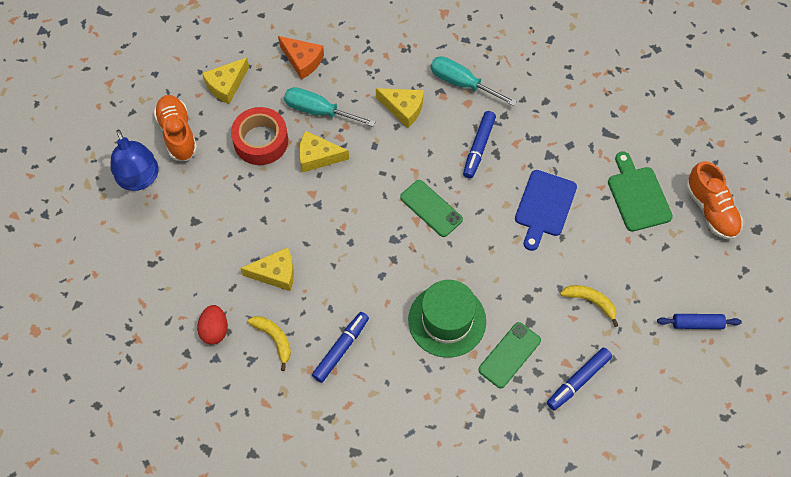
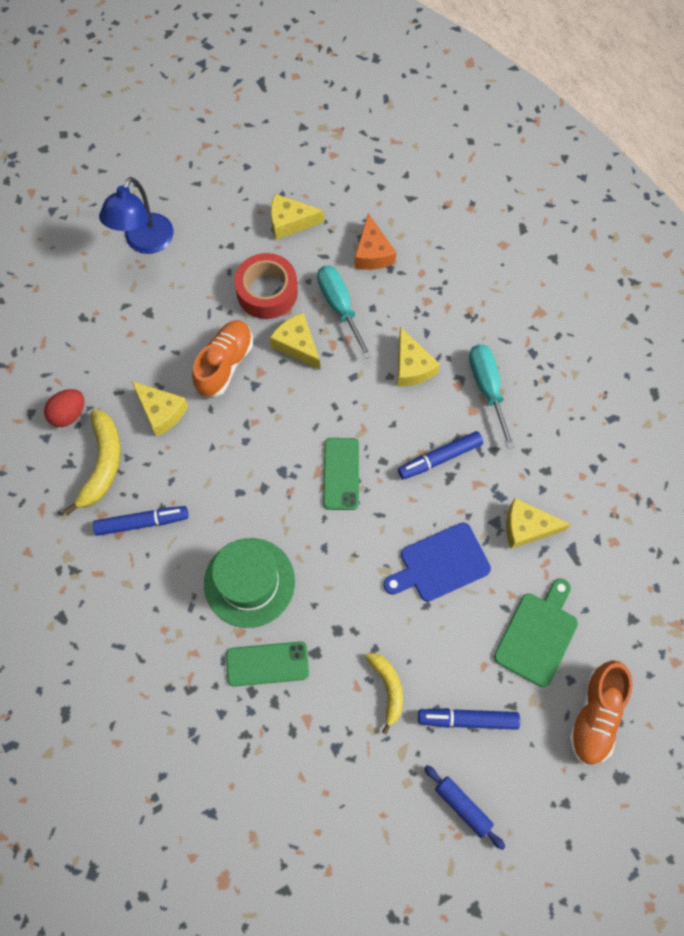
camera: 45 degrees right, 5 degrees up
orange shoe [154,95,197,161] -> orange shoe moved to [192,320,253,397]
yellow banana [247,316,291,371] -> yellow banana [63,409,121,516], size x1.54
blue marker [547,348,612,410] -> blue marker moved to [418,708,520,730]
none -> yellow cheese [506,498,571,549]

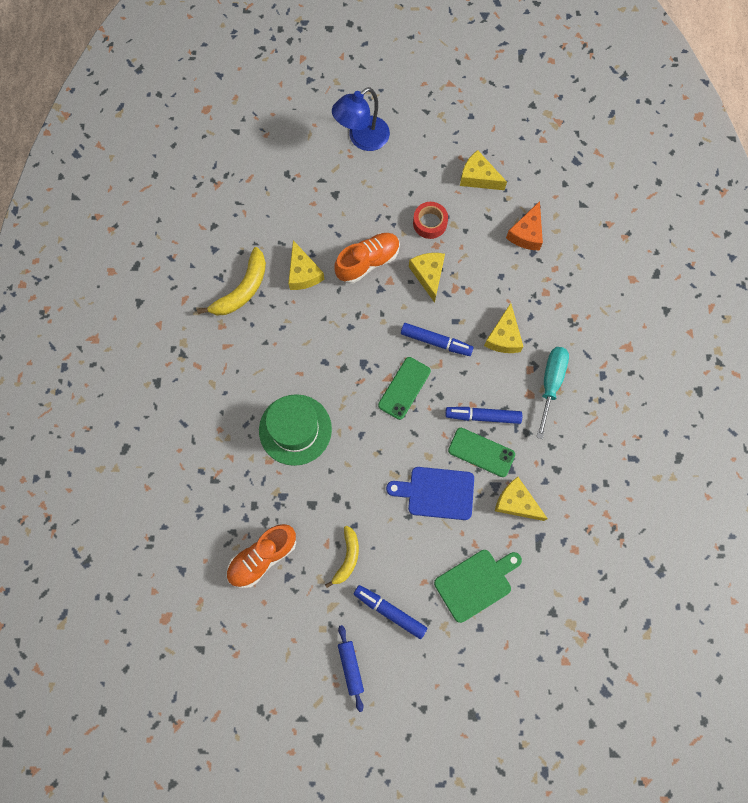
camera: 30 degrees right, 5 degrees up
red egg [44,389,84,427] -> none
blue marker [93,506,188,536] -> blue marker moved to [401,323,474,356]
green phone [226,641,309,687] -> green phone moved to [448,428,515,477]
red tape [234,253,298,319] -> red tape [413,202,448,239], size x0.66
turquoise screwdriver [317,266,372,359] -> none
orange shoe [569,660,633,765] -> orange shoe moved to [226,524,296,588]

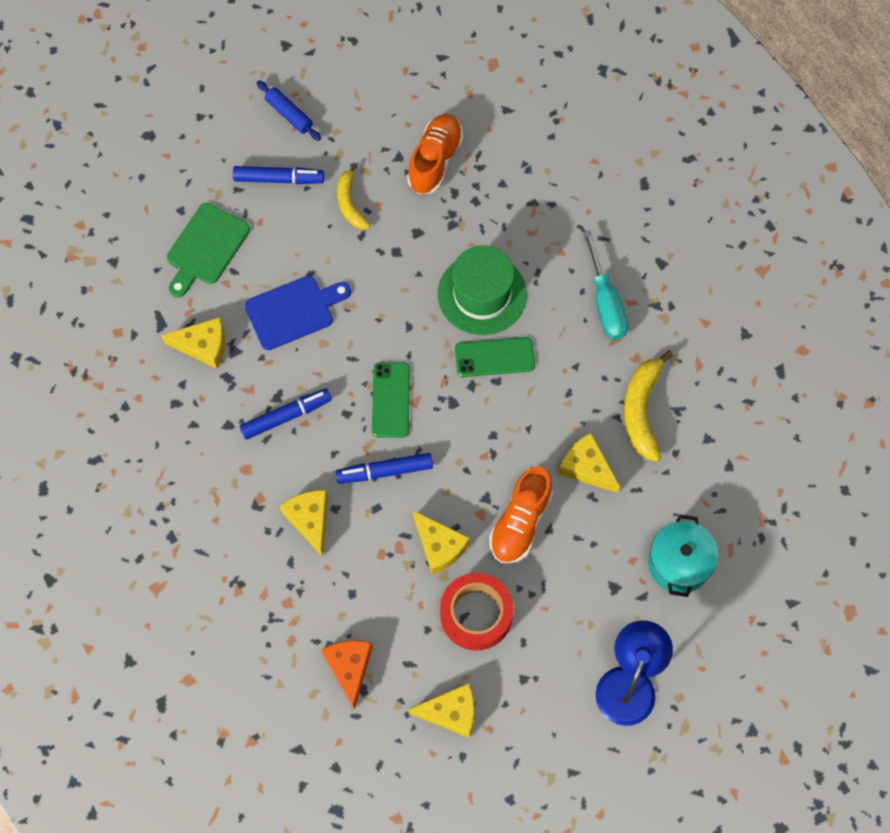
camera: 150 degrees right, 5 degrees down
red tape [413,202,448,239] -> red tape [440,573,514,650], size x1.51
green phone [448,428,515,477] -> green phone moved to [455,337,535,377]
turquoise screwdriver [536,347,569,439] -> turquoise screwdriver moved to [583,230,628,340]
none -> turquoise pot [648,514,718,597]

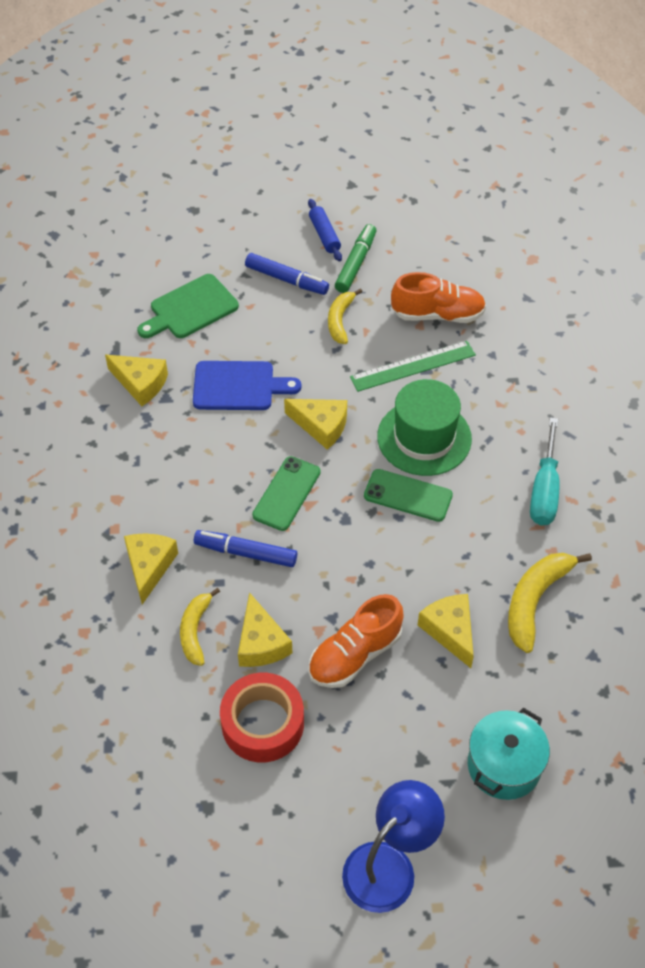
camera: 25 degrees right, 15 degrees down
blue marker [240,388,332,440] -> none
orange cheese [321,640,373,710] -> none
orange shoe [407,114,463,194] -> orange shoe turned 45 degrees clockwise [391,272,486,323]
yellow cheese [408,683,474,738] -> yellow cheese moved to [284,399,347,450]
none -> yellow banana [180,588,220,666]
none -> green marker [335,224,376,293]
none -> green ruler [350,341,476,392]

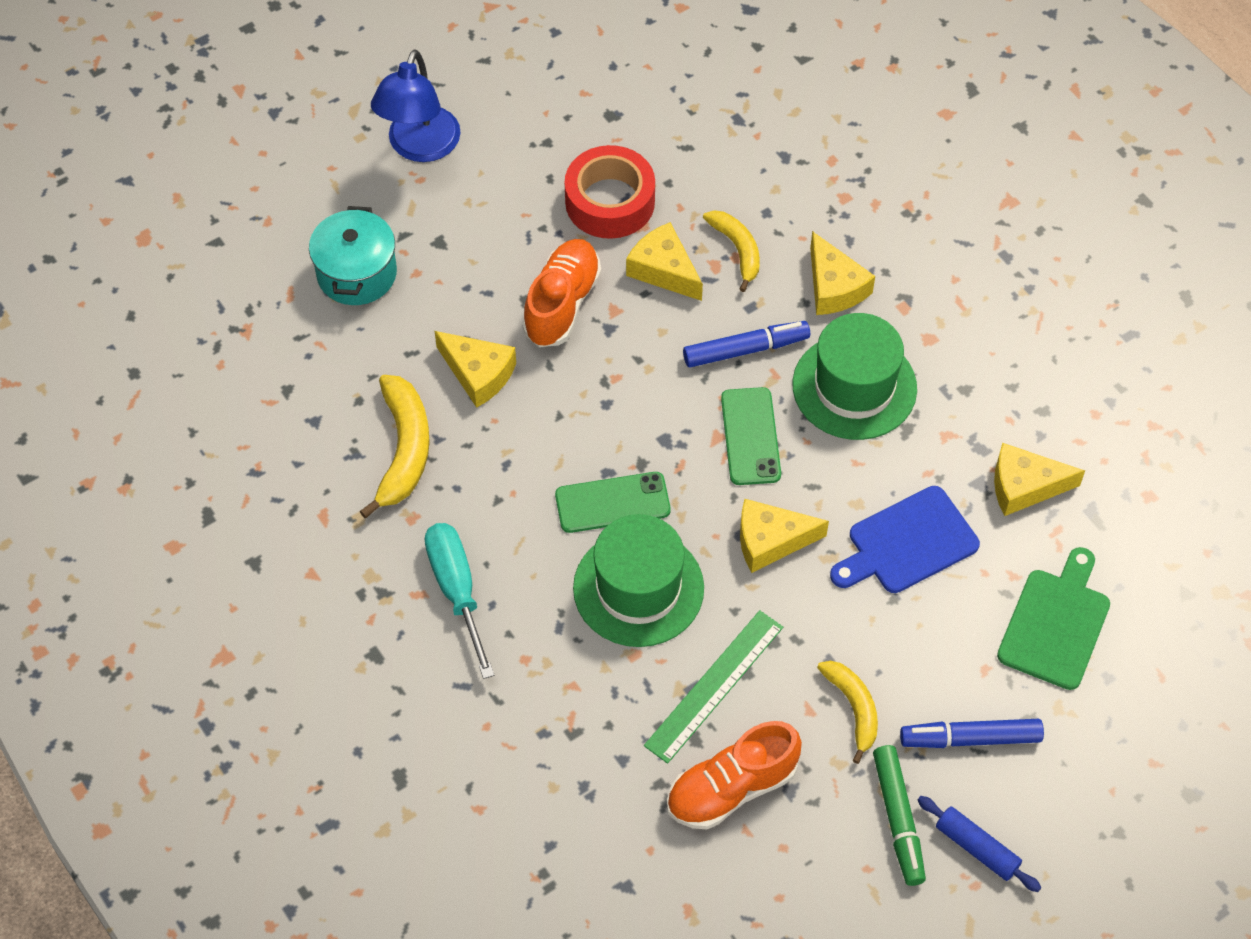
camera: 150 degrees right, 5 degrees up
none -> green hat [793,313,917,440]

